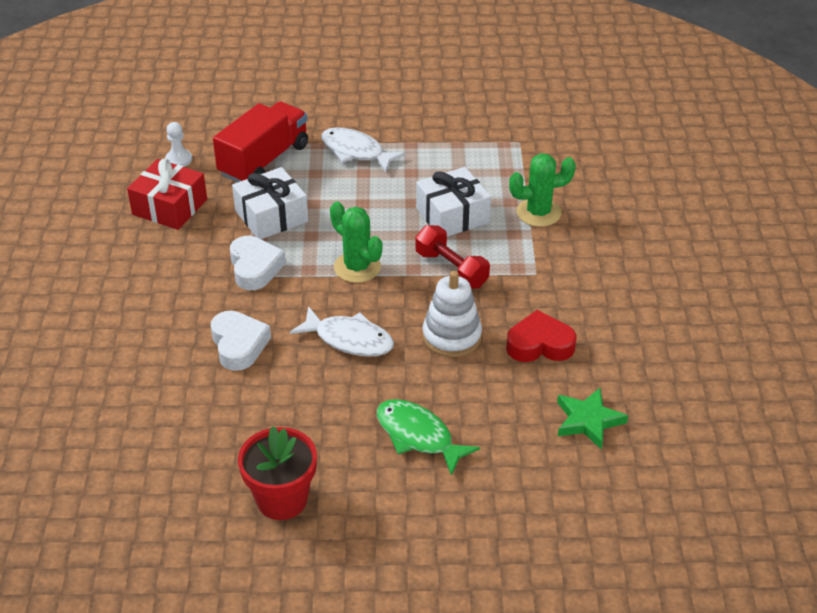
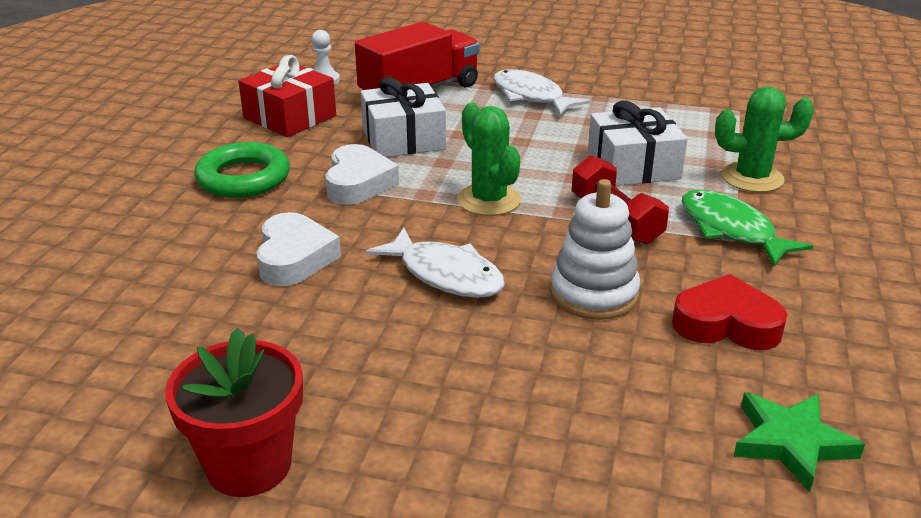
camera: 15 degrees right, 10 degrees down
green fish [377,399,480,476] -> green fish moved to [682,190,813,266]
none -> green ring [194,142,290,198]

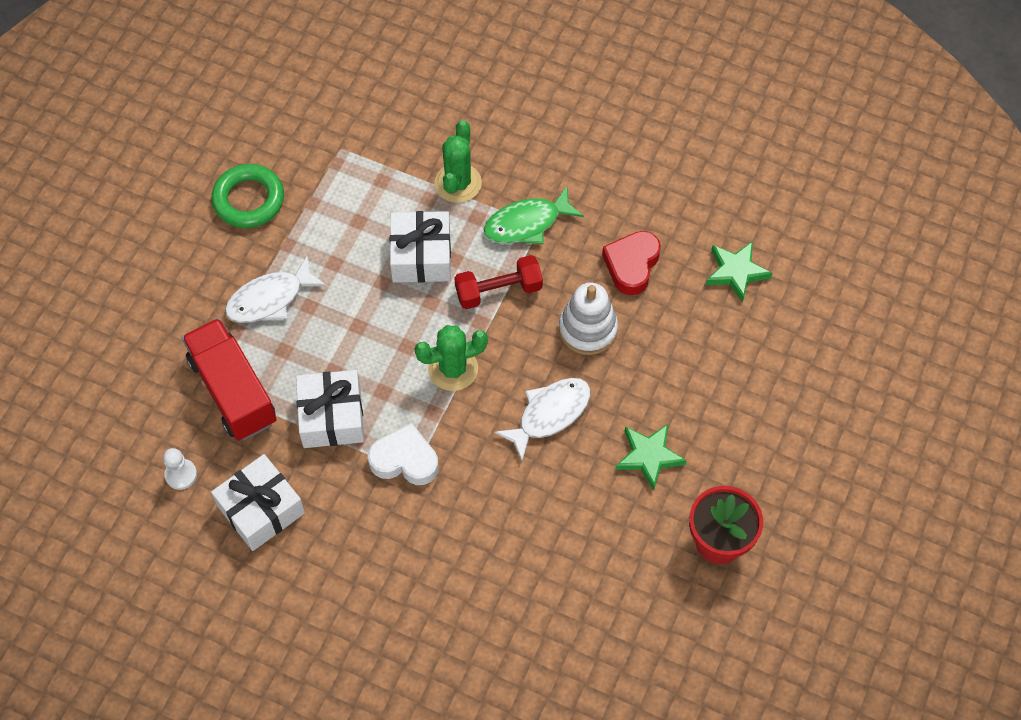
camera: 80 degrees left, 30 degrees up
green ring [194,142,290,198] -> green ring moved to [211,164,284,228]
red gift [238,55,336,137] -> white gift [211,454,305,551]
white heart [256,212,341,286] -> none
none -> green star [616,424,687,491]

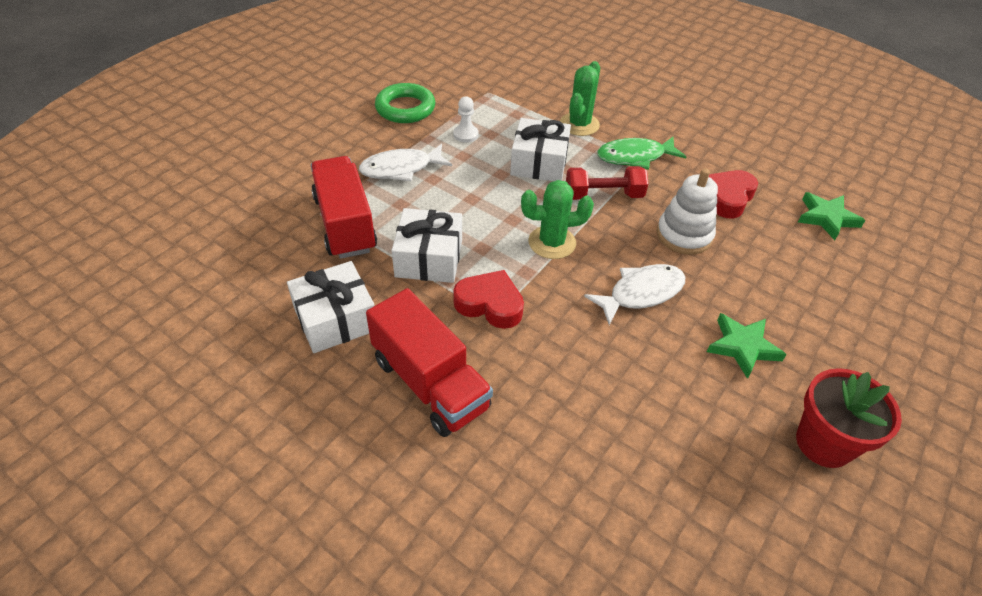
camera: 10 degrees right, 15 degrees down
white pawn [163,448,197,490] -> white pawn moved to [453,97,479,143]
white heart [368,423,438,485] -> red heart [453,270,524,329]
none -> red truck [366,288,493,437]

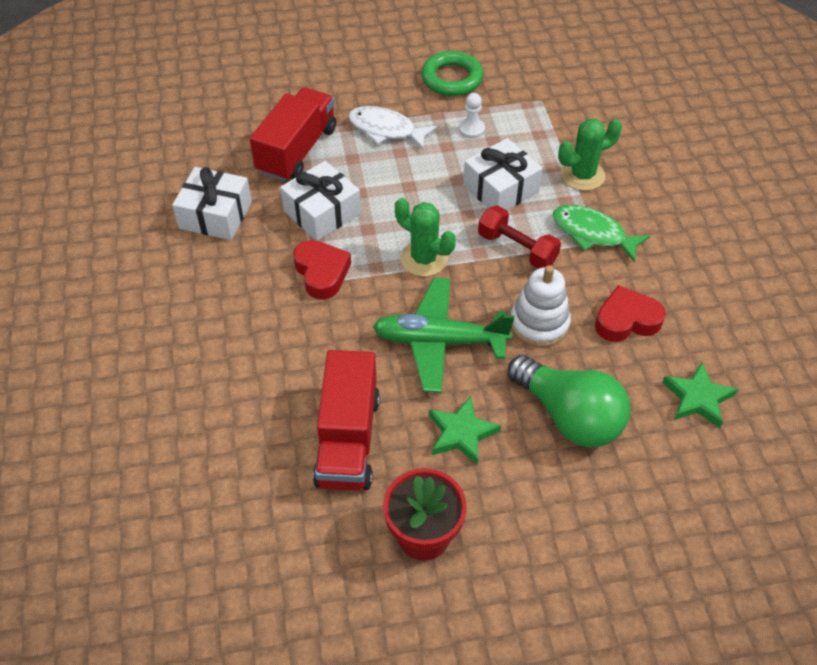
camera: 45 degrees right, 5 degrees up
red truck [366,288,493,437] -> red truck moved to [313,350,380,490]
white fish [584,264,685,325] -> green plane [373,278,514,393]
none -> green light bulb [508,355,630,447]

